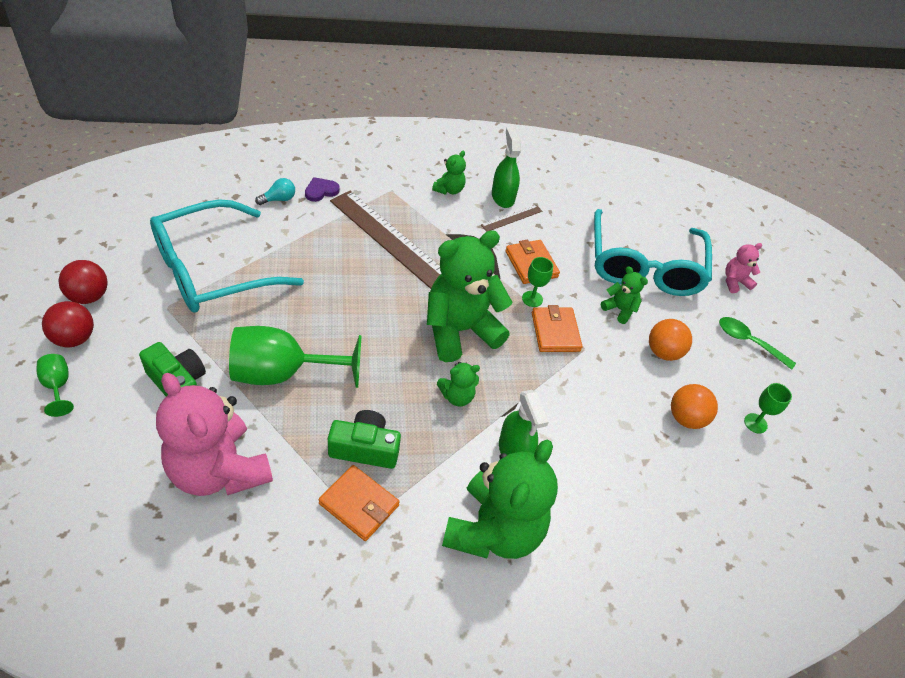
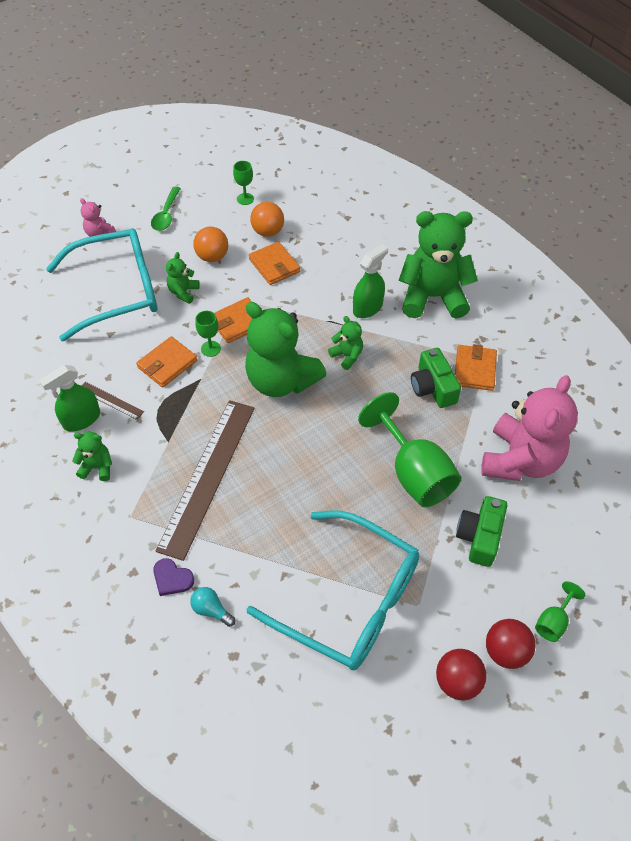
camera: 110 degrees left, 5 degrees up
none -> orange wallet [249,242,300,285]

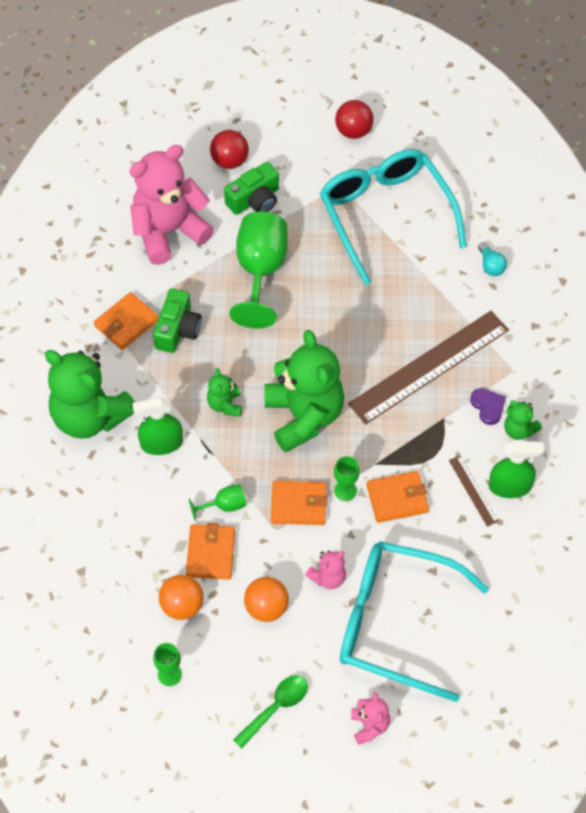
camera: 145 degrees left, 5 degrees up
purple heart [153,558,194,596] -> purple heart moved to [470,388,506,425]
green teddy bear [166,252,200,304] -> pink teddy bear [305,551,346,589]
red ball [486,619,536,669] -> red ball moved to [210,130,249,169]
green goblet [535,581,585,642] -> green goblet moved to [189,484,247,521]

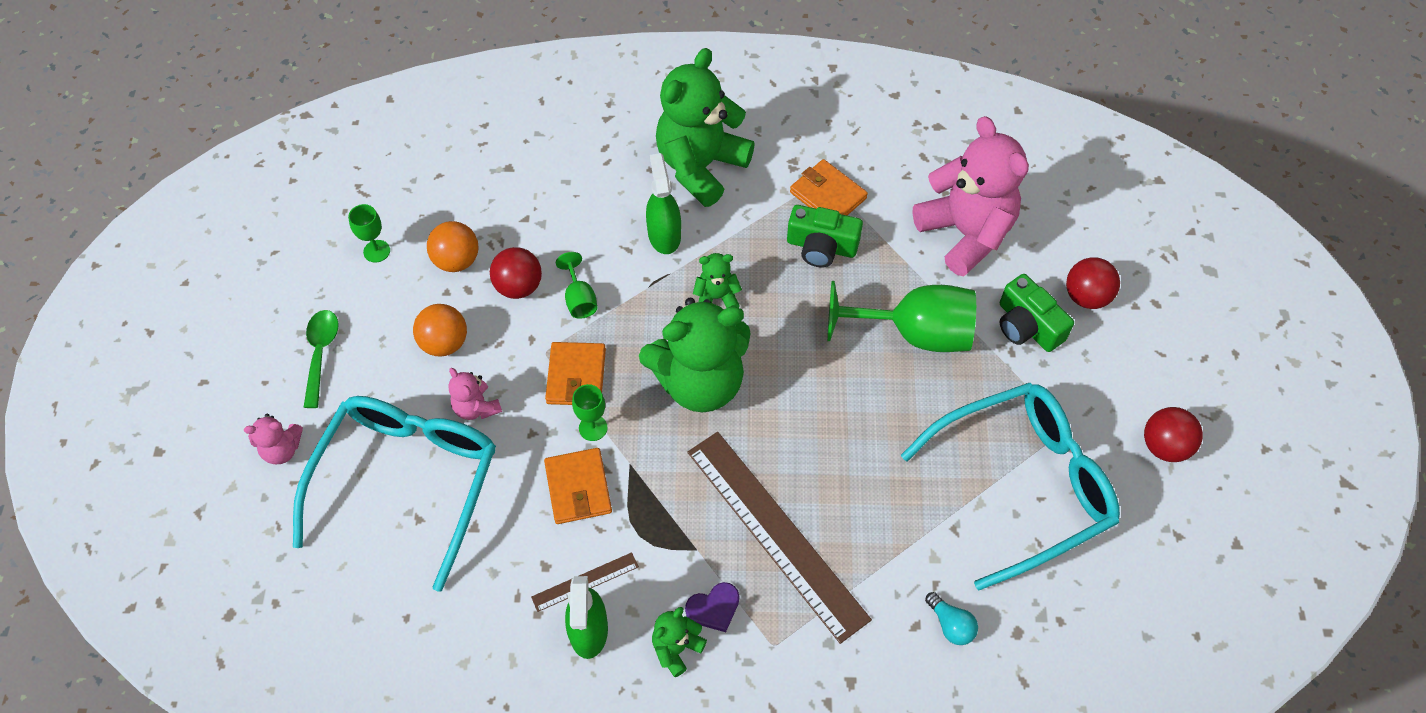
camera: 90 degrees right, 0 degrees up
orange wallet [186,523,235,579] -> red ball [490,247,542,299]
green spoon [233,675,308,748] -> green spoon turned 135 degrees counterclockwise [303,310,338,408]
turquoise light bulb [478,242,507,276] -> turquoise light bulb turned 105 degrees counterclockwise [925,592,978,645]

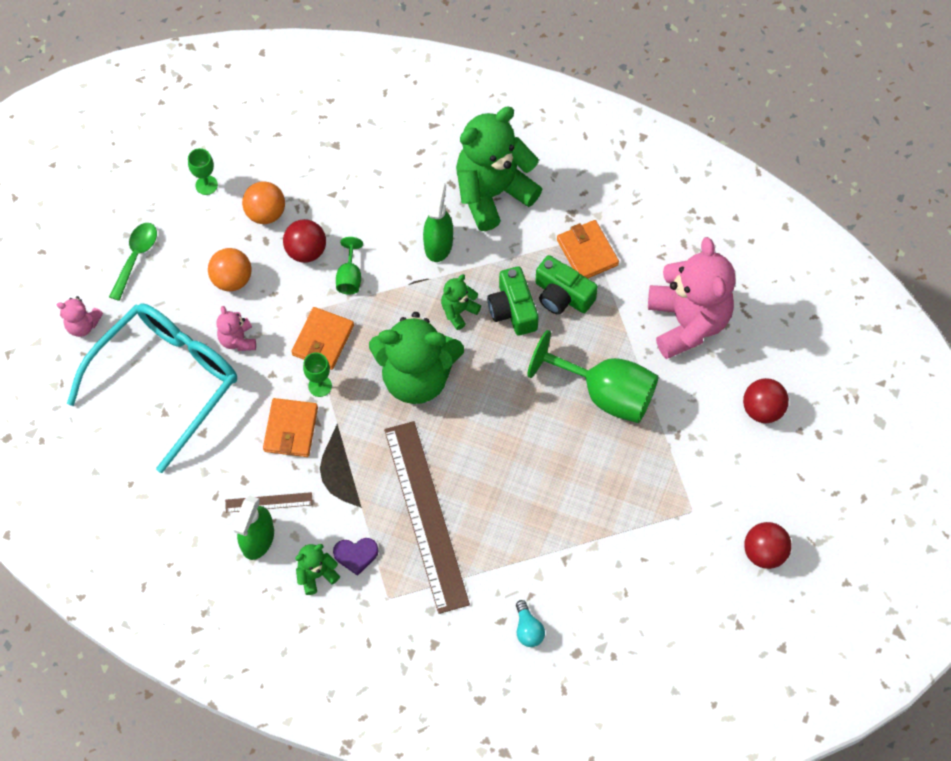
camera: 20 degrees right, 5 degrees up
green teddy bear [693,253,742,308] -> green teddy bear turned 60 degrees counterclockwise [441,274,481,330]
turquoise glasses [901,383,1120,591] -> none
green camera [1000,274,1074,352] -> green camera moved to [487,266,539,336]

